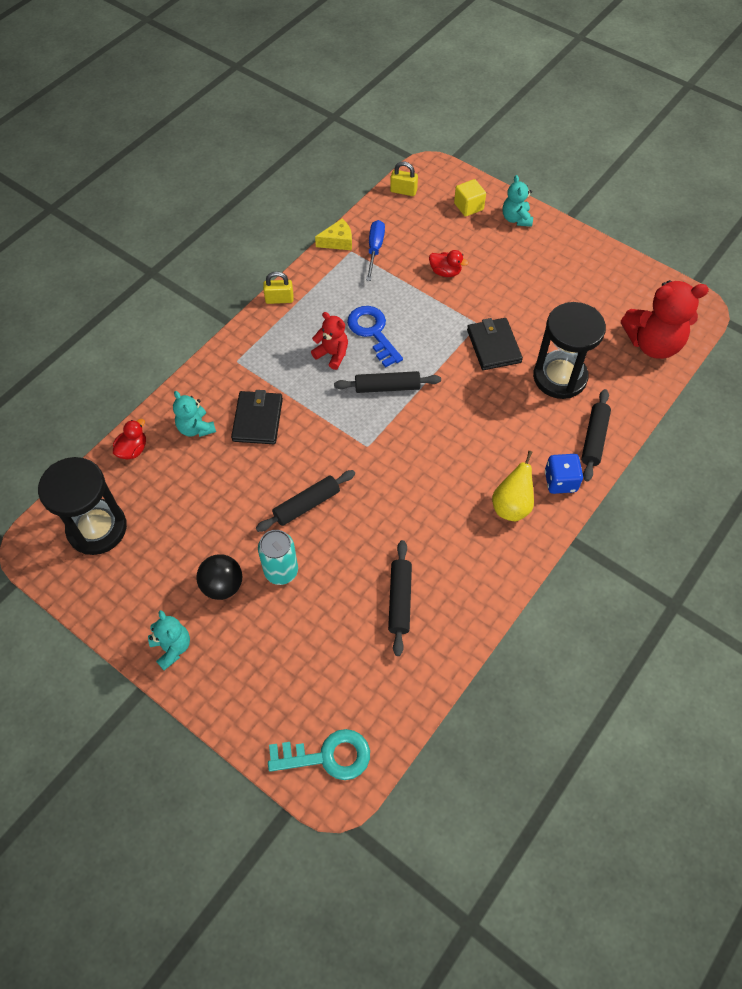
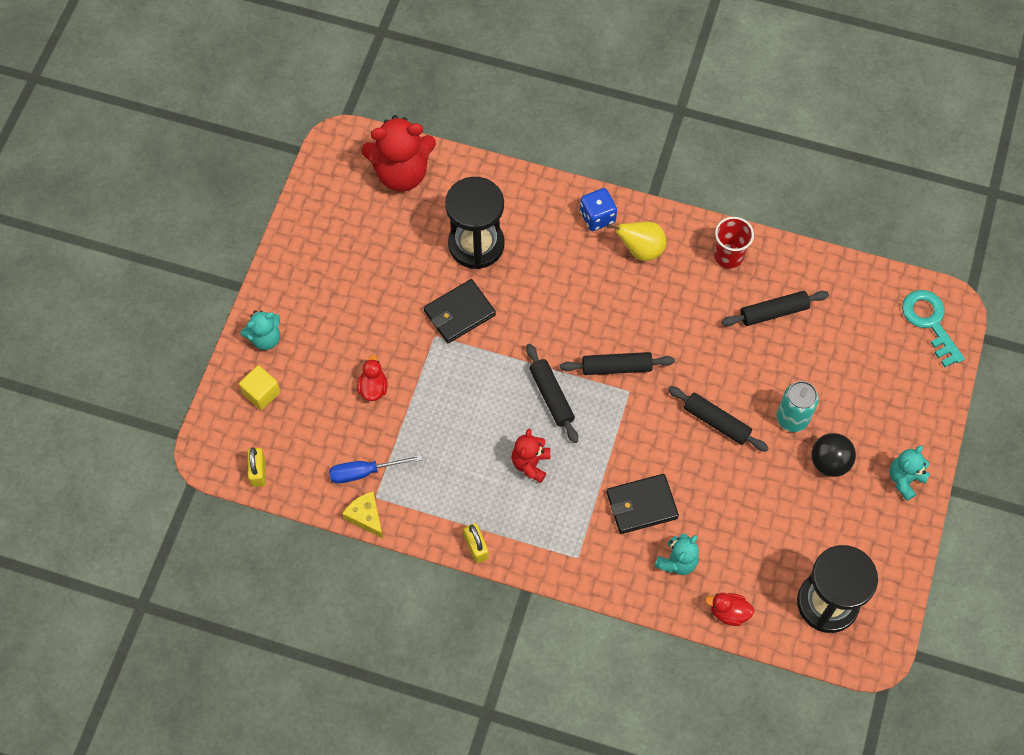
camera: 110 degrees left, 5 degrees up
blue key [347,306,403,368] -> none
black rolling pin [581,389,611,482] -> black rolling pin moved to [560,352,675,375]
red teddy bear [621,280,709,359] -> red teddy bear turned 105 degrees clockwise [361,115,436,192]
none -> red cup [714,217,754,269]

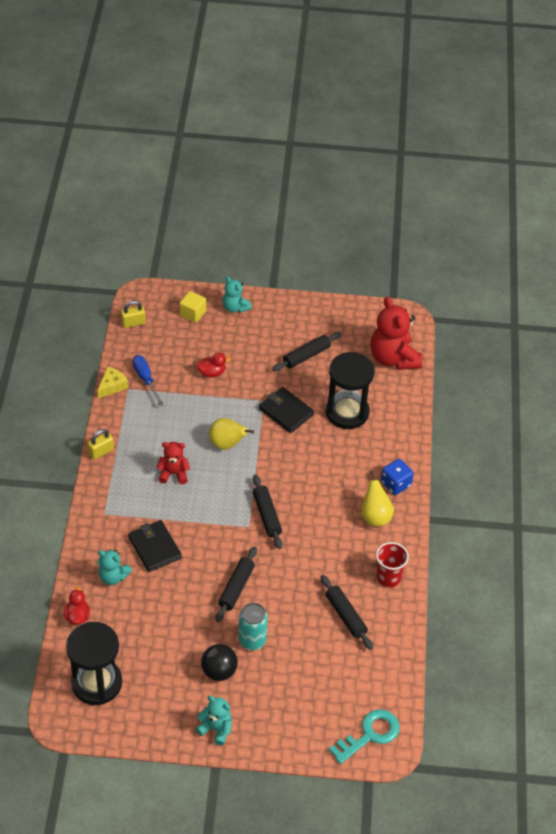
camera: 75 degrees right, 15 degrees down
black rolling pin [526,344,578,443] -> black rolling pin moved to [272,332,341,371]
none -> yellow pear [209,418,254,450]

